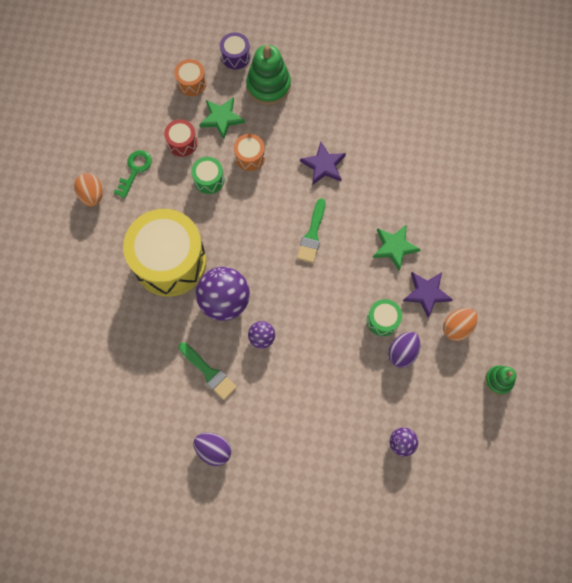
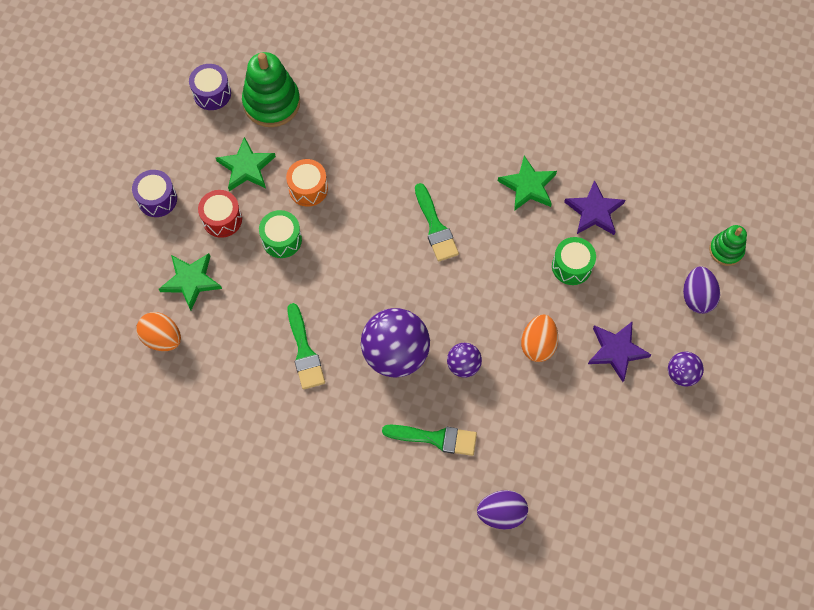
camera: 35 degrees left, 5 degrees down
green key [114,150,152,198] -> green star [159,253,222,311]
yellow drum [123,209,206,297] -> green brush [287,303,325,390]
orange drum [174,59,206,96] -> none
purple star [300,141,346,185] -> purple star moved to [588,321,651,382]
purple egg [388,332,421,368] -> purple egg moved to [683,266,720,314]
orange egg [443,308,478,341] -> orange egg moved to [521,314,558,362]
none -> purple drum [132,170,177,217]

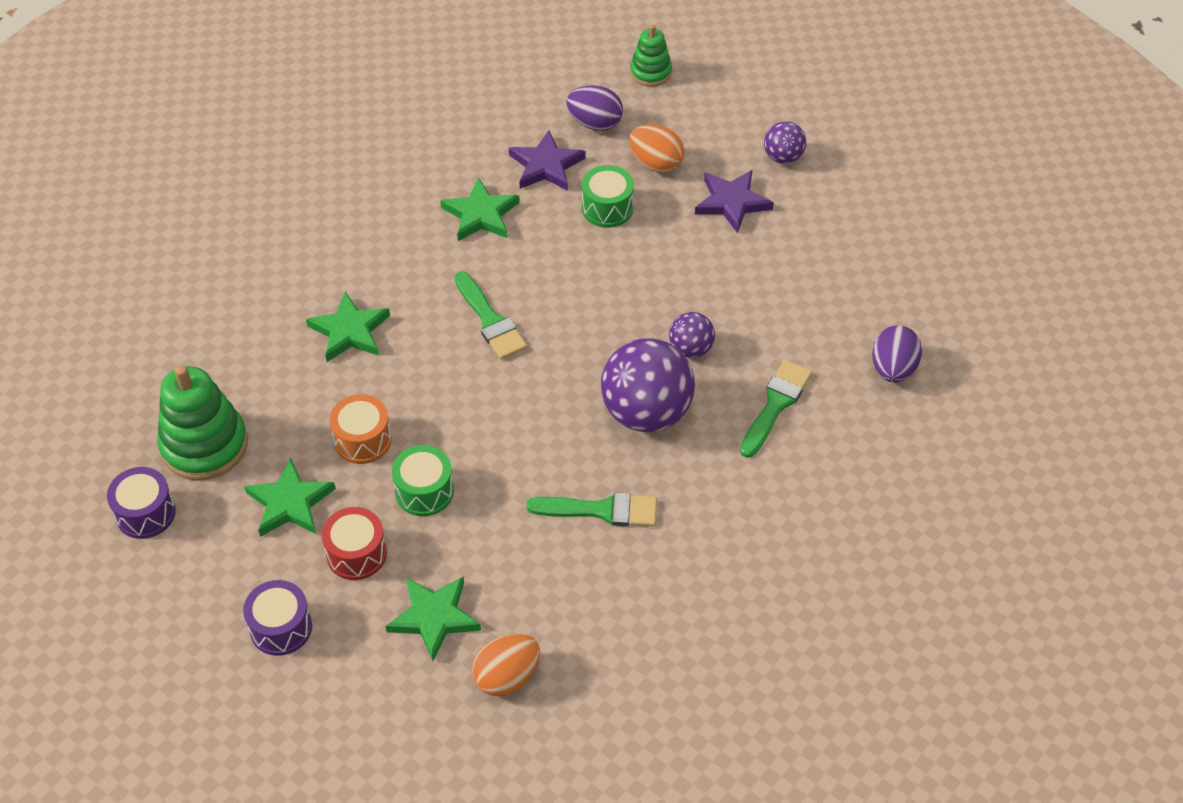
camera: 70 degrees left, 15 degrees down
green brush [415,183,459,262] -> green brush turned 60 degrees clockwise [454,271,527,360]
orange egg [521,314,558,362] -> orange egg moved to [629,125,684,173]
purple egg [683,266,720,314] -> purple egg moved to [566,85,623,131]
none -> green star [306,292,390,362]

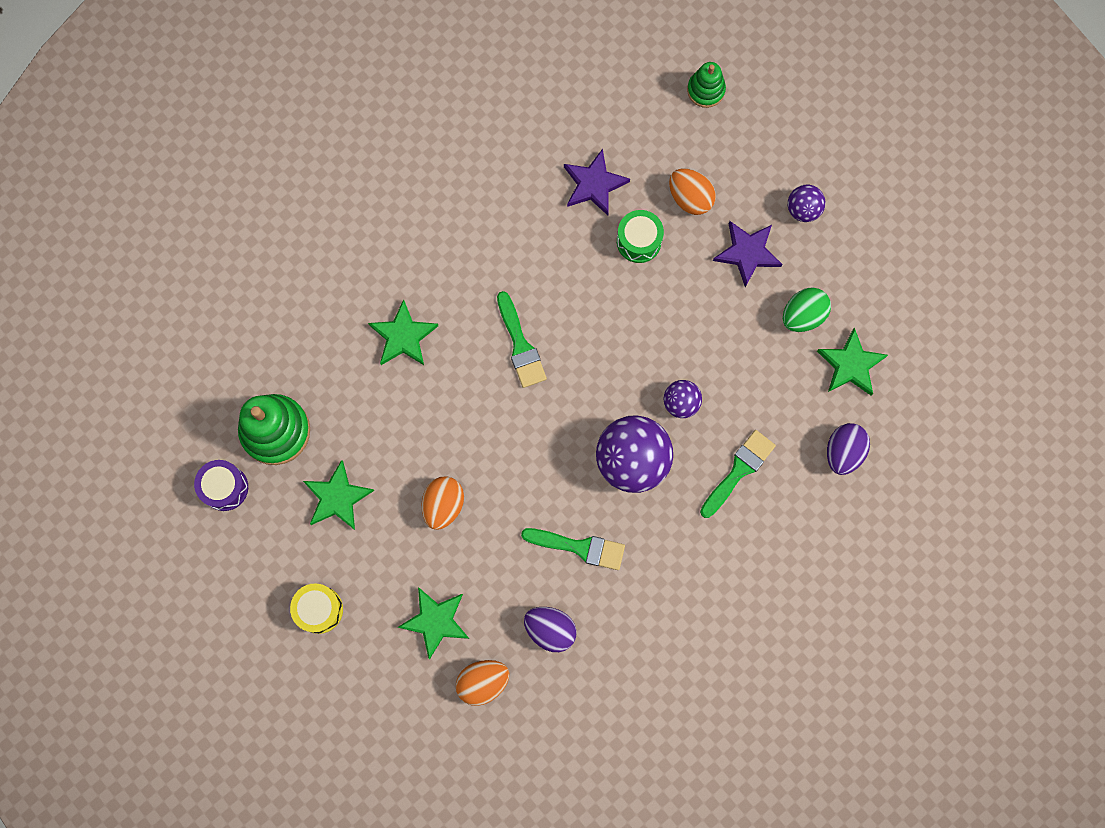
camera: 10 degrees right, 25 degrees up
purple drum [243,580,312,656] -> yellow drum [290,583,343,634]
red drum [322,507,387,580] -> none
orange drum [329,394,392,464] -> none
green drum [392,445,454,516] -> orange egg [422,476,464,530]
green star [440,177,520,241] -> green star moved to [817,327,888,396]
purple egg [566,85,623,131] -> purple egg moved to [524,607,577,652]
none -> green egg [783,287,831,332]

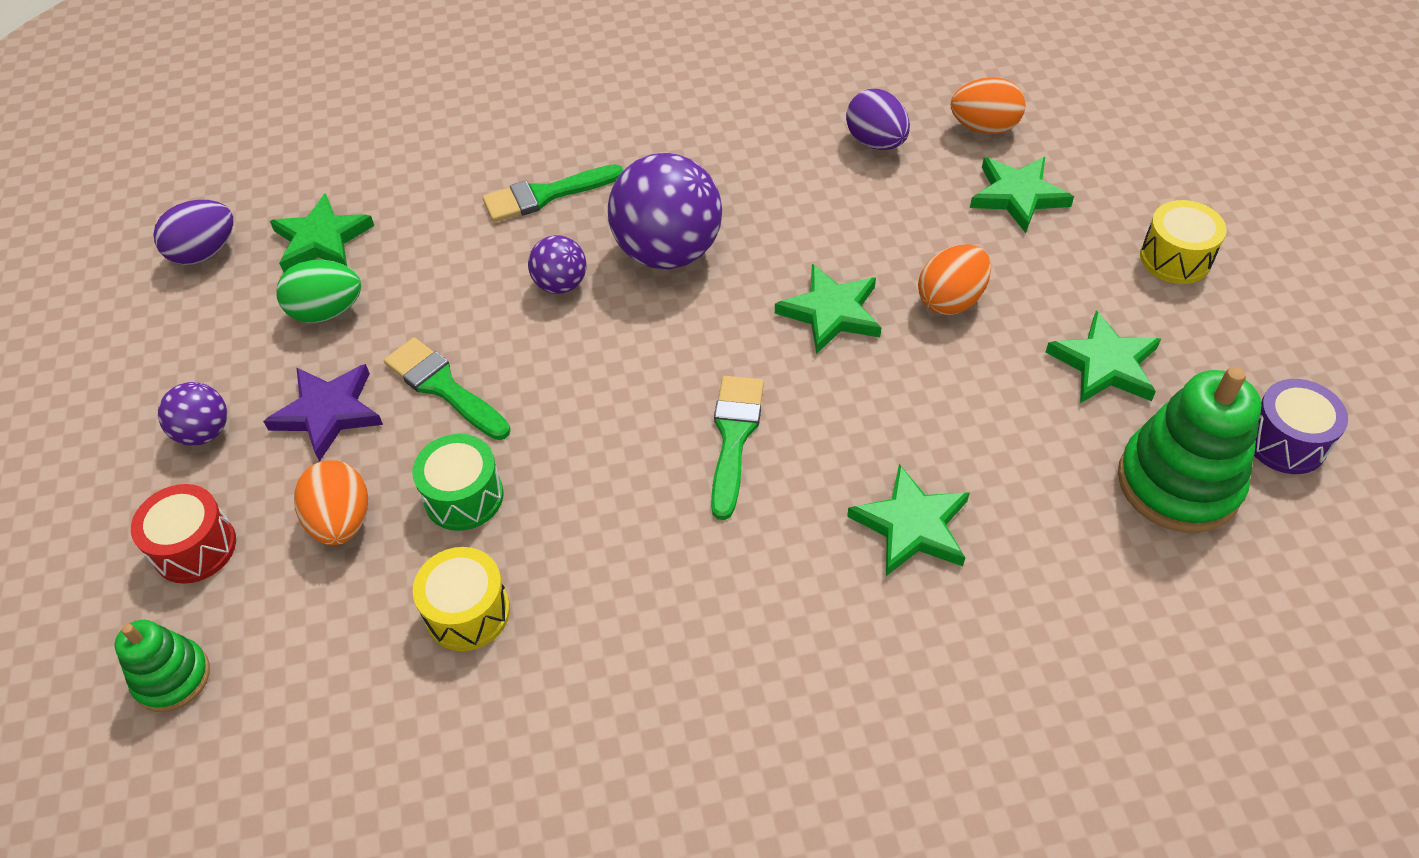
camera: 150 degrees left, 25 degrees down
green brush [521,528,625,570] -> green brush moved to [384,337,511,440]
purple star [564,149,630,216] -> yellow drum [413,547,510,651]
purple egg [827,423,870,475] -> purple egg moved to [153,200,233,265]
none -> red drum [131,484,236,584]
none -> green star [775,264,882,354]

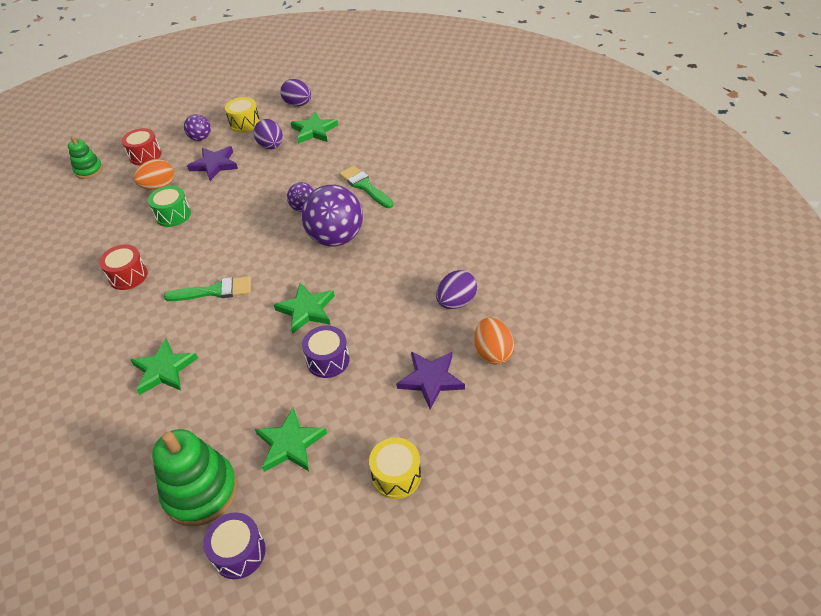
camera: 75 degrees right, 5 degrees down
green egg [276,260,361,323] -> purple egg [254,119,283,149]
green brush [384,337,511,440] -> none
yellow drum [413,547,510,651] -> yellow drum moved to [225,97,260,133]
orange egg [918,244,991,315] -> purple drum [302,326,350,378]
green star [970,157,1074,233] -> purple star [396,352,465,410]
none -> red drum [99,245,148,290]

